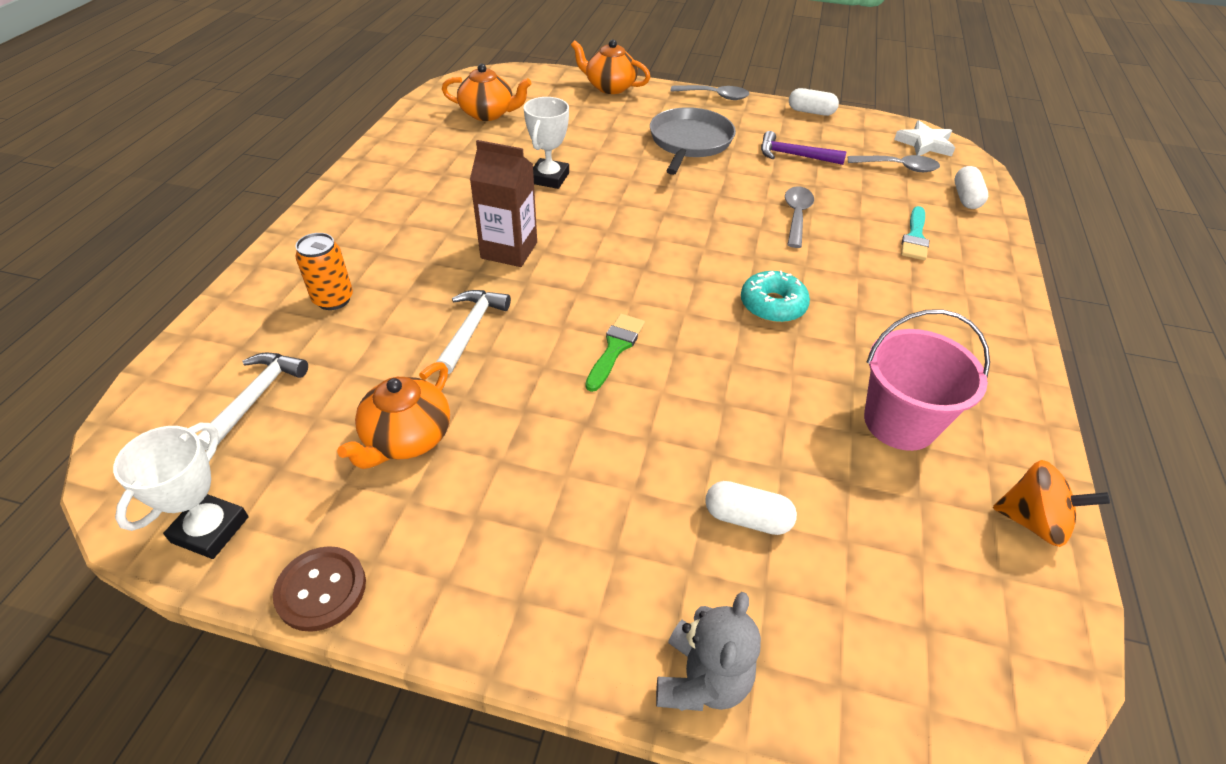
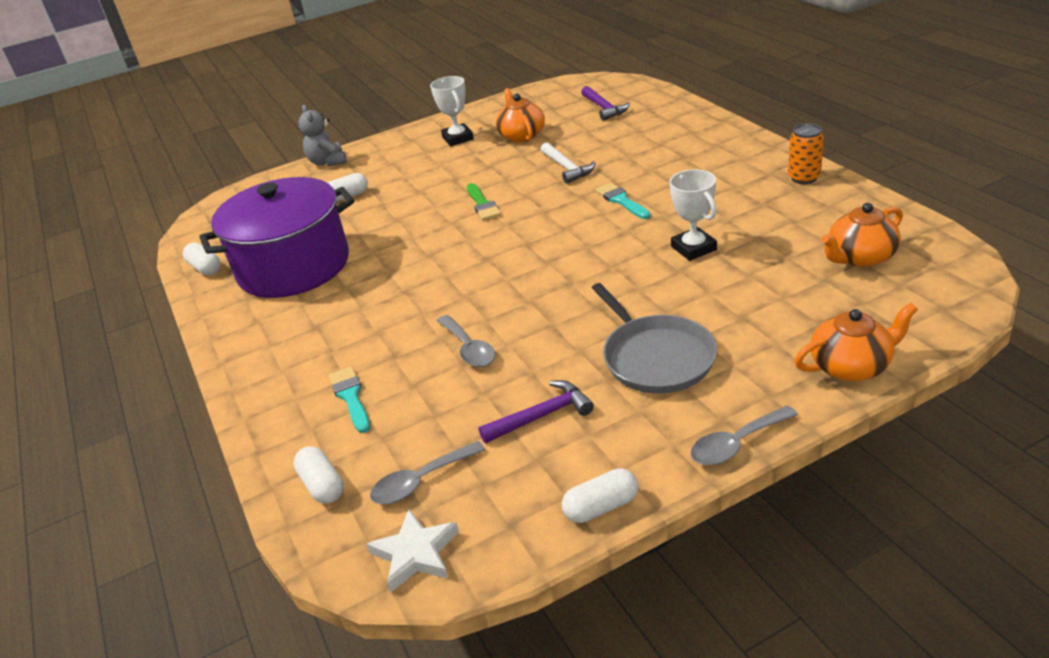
camera: 145 degrees right, 10 degrees down
white trophy [113,423,249,559] -> white trophy moved to [430,76,473,146]
white hammer [197,352,308,451] -> purple hammer [581,86,630,121]
brown button [273,546,366,632] -> none
orange can [295,233,353,310] -> orange can moved to [788,124,824,184]
brown carton [470,140,537,267] -> turquoise brush [595,182,651,219]
turquoise donut [741,271,810,323] -> none
pink bucket [864,309,990,451] -> purple pot [199,177,354,298]
orange spinning top [993,460,1110,547] -> white capsule [183,243,221,276]

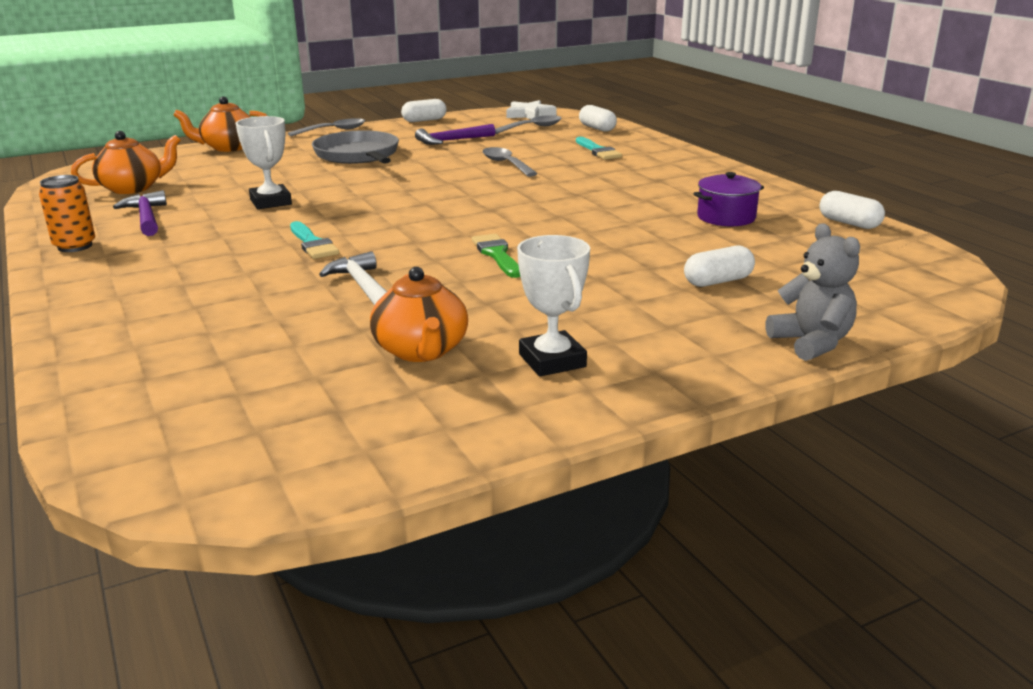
camera: 175 degrees right, 10 degrees down
purple pot [199,177,354,298] -> purple pot [693,172,764,226], size x0.42
purple hammer [581,86,630,121] -> purple hammer moved to [113,190,167,236]

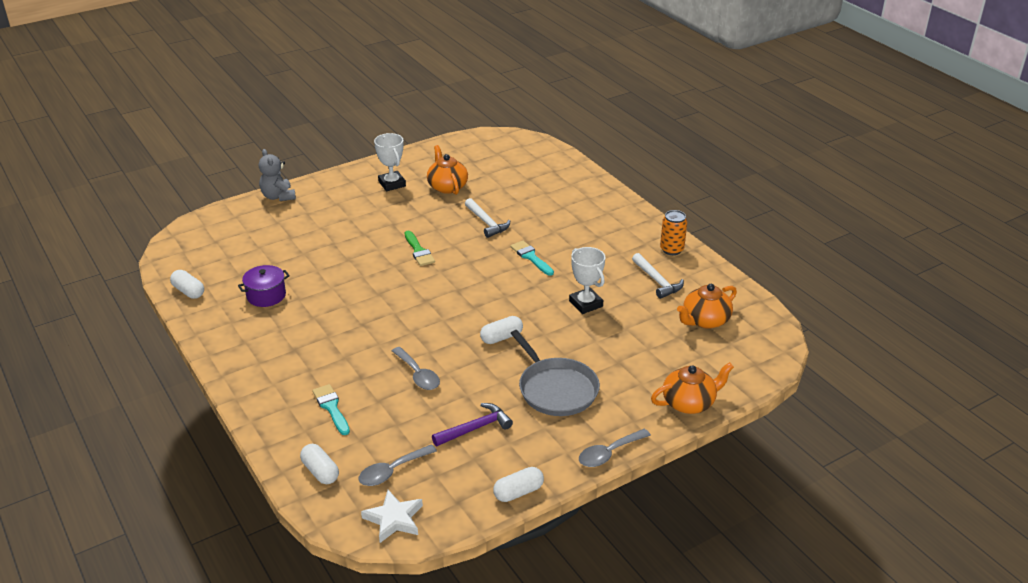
camera: 175 degrees right, 10 degrees up
purple hammer [113,190,167,236] -> white hammer [632,253,684,299]
white capsule [684,246,755,287] -> white capsule moved to [480,316,523,344]

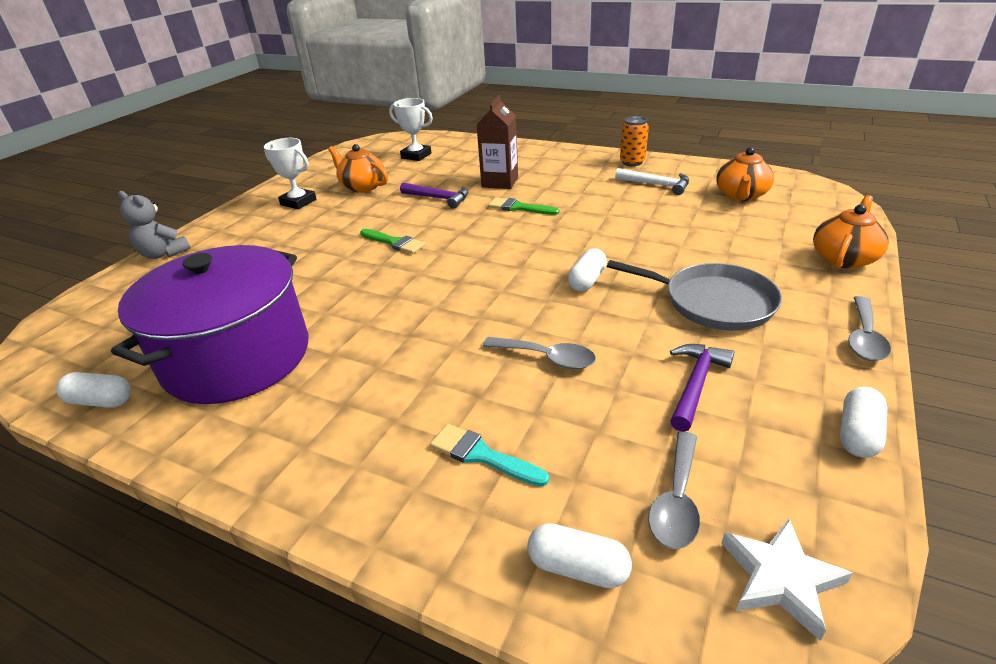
camera: 30 degrees left, 0 degrees up
purple pot [238,265,290,307] -> purple pot [111,245,309,404], size x2.38
white hammer [465,198,510,238] -> purple hammer [400,182,468,208]
turquoise brush [510,241,554,276] -> green brush [488,197,559,215]
white trophy [569,247,605,314] -> white trophy moved to [389,98,433,161]
none -> brown carton [477,95,518,189]

